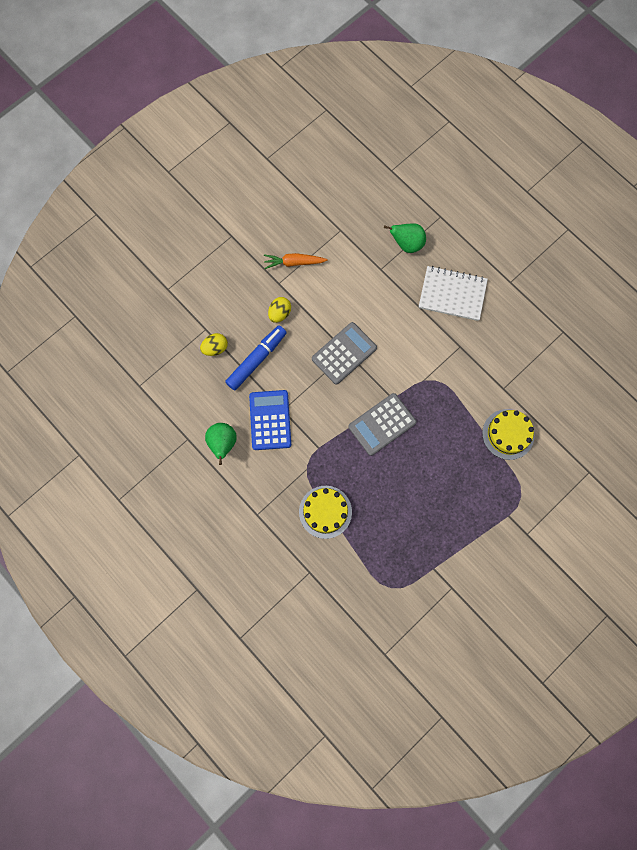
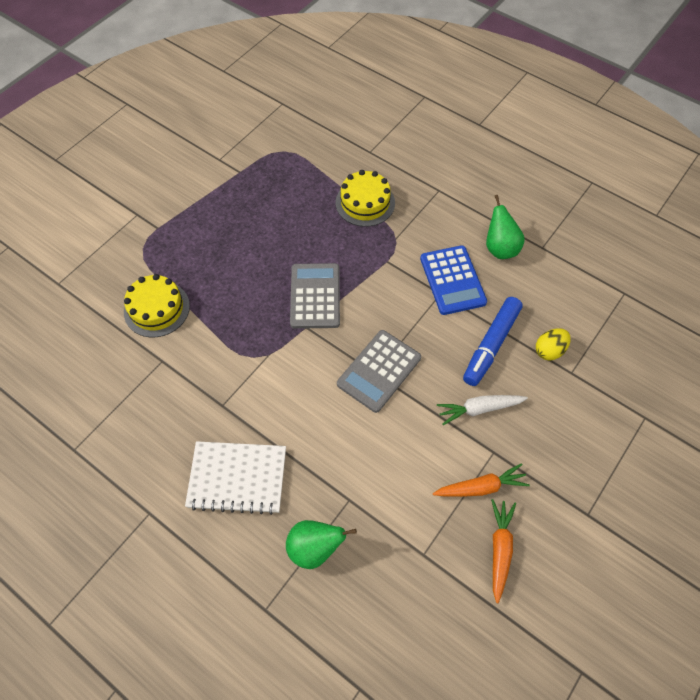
camera: 170 degrees right, 15 degrees down
yellow egg [268,297,291,323] -> white carrot [437,395,528,425]
grey calculator [348,393,417,456] -> grey calculator turned 45 degrees counterclockwise [290,263,340,329]
none -> orange carrot [491,499,516,603]

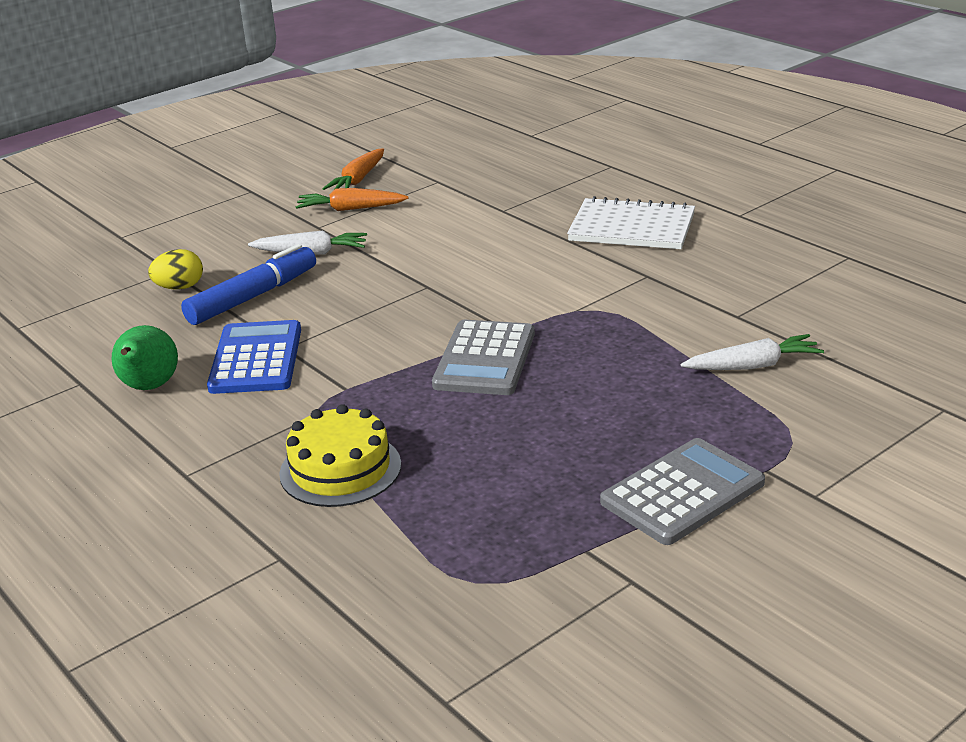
camera: 165 degrees left, 30 degrees down
yellow cake [124,274,190,337] -> white carrot [681,334,824,370]
green pear [286,520,357,569] -> none
grey calculator [337,330,421,413] -> grey calculator moved to [600,438,765,545]

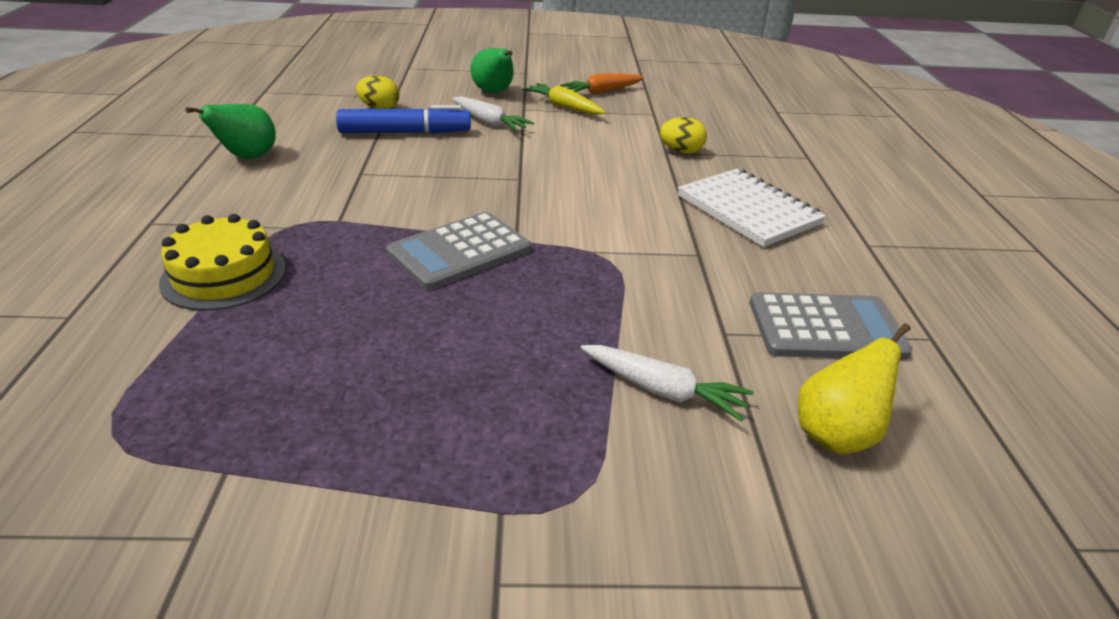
camera: 35 degrees right, 5 degrees up
blue calculator [207,320,301,394] -> none
orange carrot [296,188,408,211] -> yellow carrot [522,83,605,115]
grey calculator [600,438,765,545] -> grey calculator moved to [750,292,913,360]
none -> green pear [471,48,514,93]
none -> yellow egg [660,117,707,154]
none -> yellow pear [798,323,911,454]

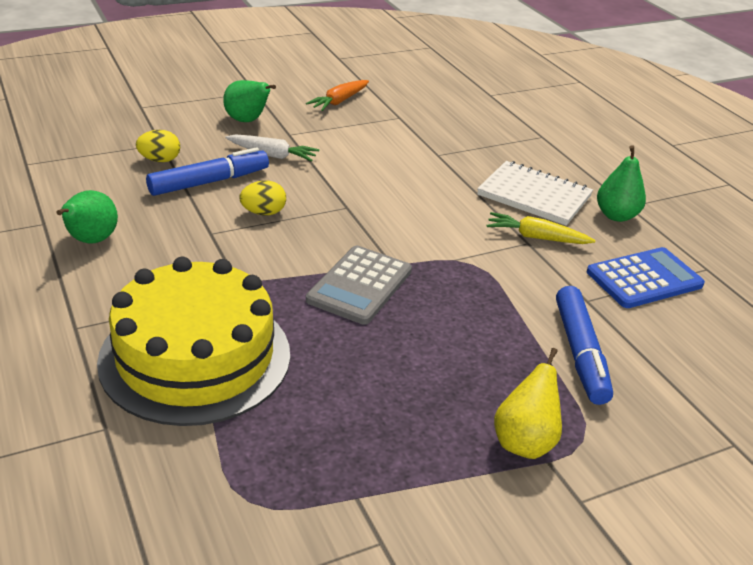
camera: 25 degrees left, 0 degrees up
yellow cake [159,214,286,311] -> yellow cake [97,257,290,426], size x1.82
yellow carrot [522,83,605,115] -> yellow carrot moved to [486,212,596,244]
white carrot [581,345,754,421] -> blue marker [556,286,613,405]
yellow egg [660,117,707,154] -> yellow egg moved to [239,180,286,215]
grey calculator [750,292,913,360] -> blue calculator [587,247,705,308]
yellow pear [798,323,911,454] -> yellow pear moved to [494,348,562,459]
none -> green pear [597,145,646,222]

